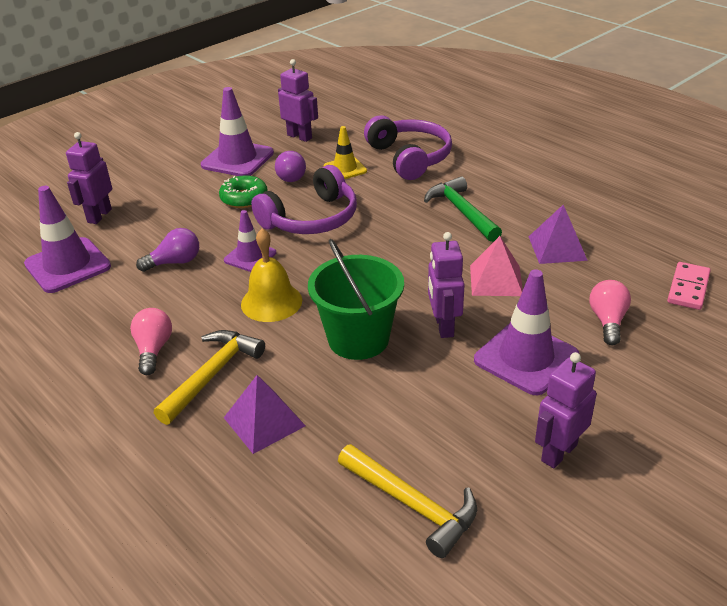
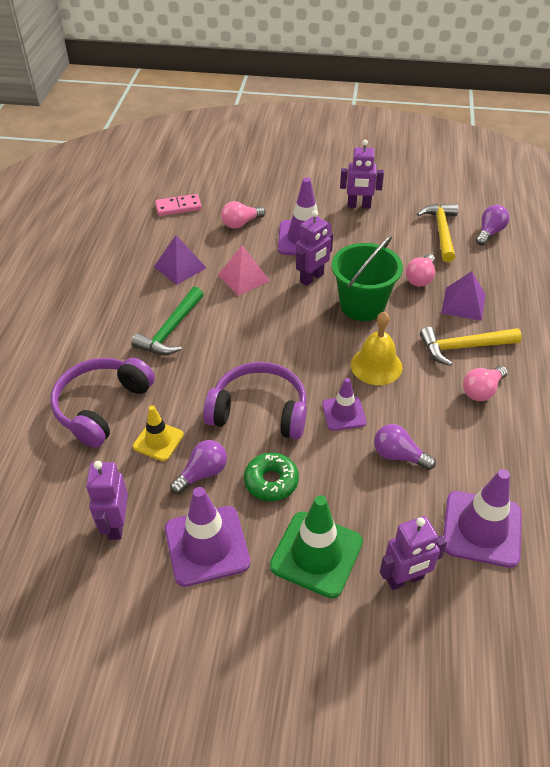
camera: 130 degrees left, 10 degrees up
none -> green traffic cone [270,495,363,598]
none -> pink light bulb [406,254,435,287]
none -> purple light bulb [476,205,510,246]

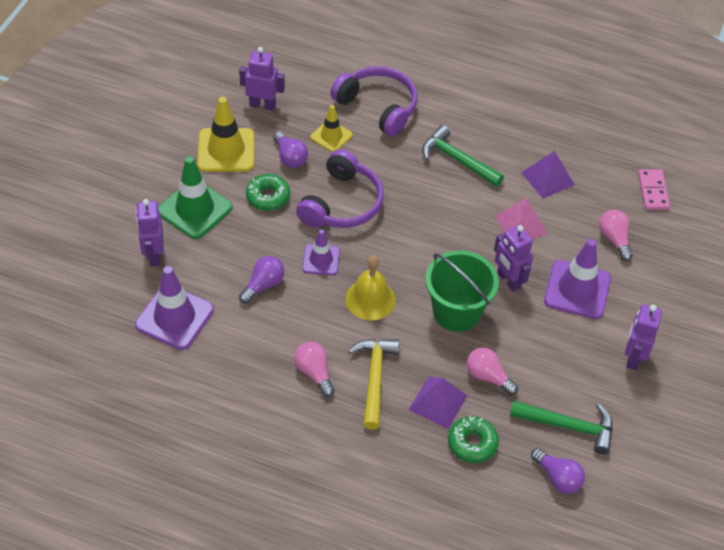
camera: 100 degrees right, 5 degrees up
purple traffic cone [165,487,250,587] -> yellow traffic cone [198,97,254,172]
yellow hammer [417,204,458,262] -> green hammer [510,401,613,454]
none -> green donut [448,416,499,463]

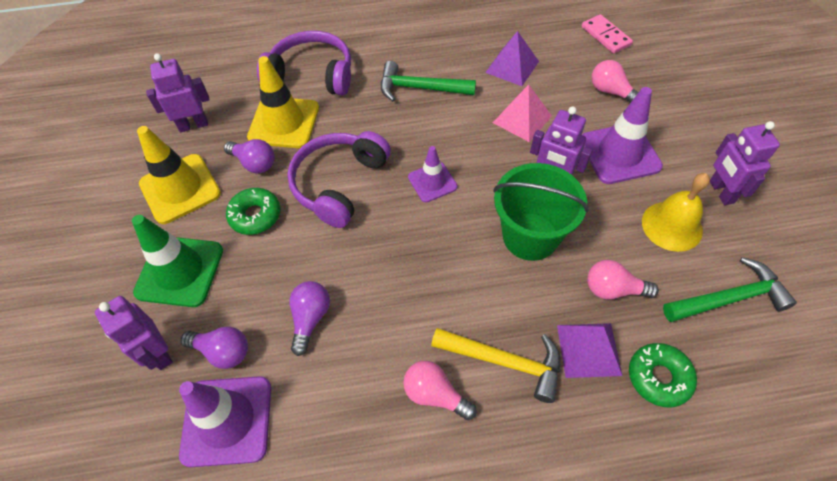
camera: 25 degrees left, 5 degrees up
purple headphones [296,149,384,228] -> purple headphones turned 150 degrees counterclockwise [287,131,391,228]
purple traffic cone [302,230,340,275] -> purple traffic cone moved to [408,146,458,203]
yellow traffic cone [310,105,353,152] -> yellow traffic cone [247,56,319,148], size x1.68
yellow bell [345,255,396,321] -> yellow bell moved to [642,173,710,252]
yellow hammer [348,339,399,430] -> yellow hammer turned 135 degrees clockwise [431,328,560,403]
purple light bulb [531,448,585,494] -> purple light bulb moved to [181,326,248,369]

